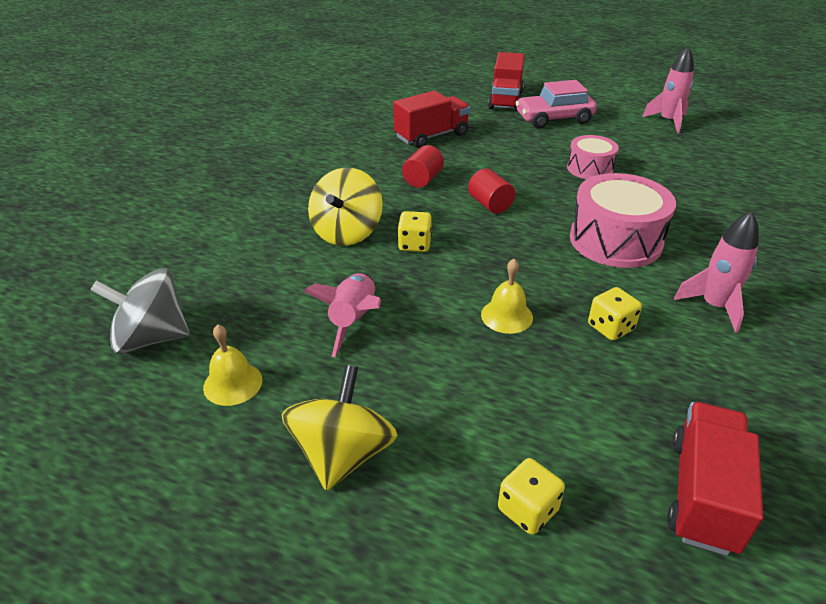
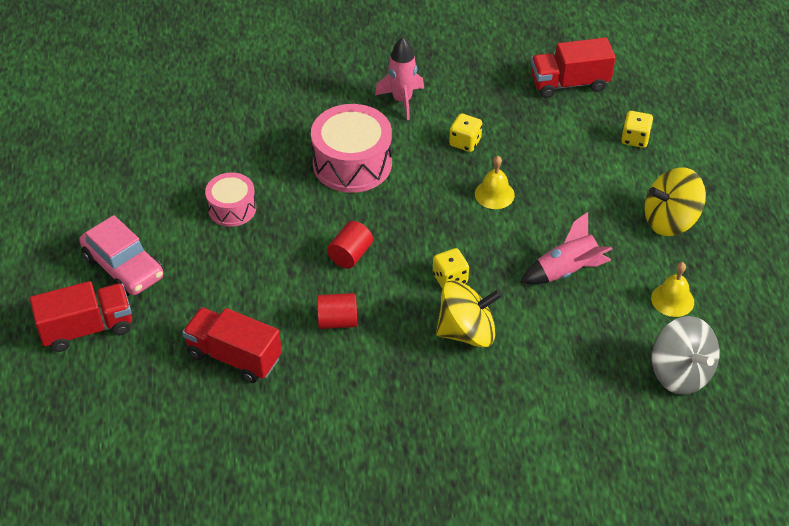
camera: 120 degrees left, 10 degrees up
pink rocket [642,46,694,133] -> none

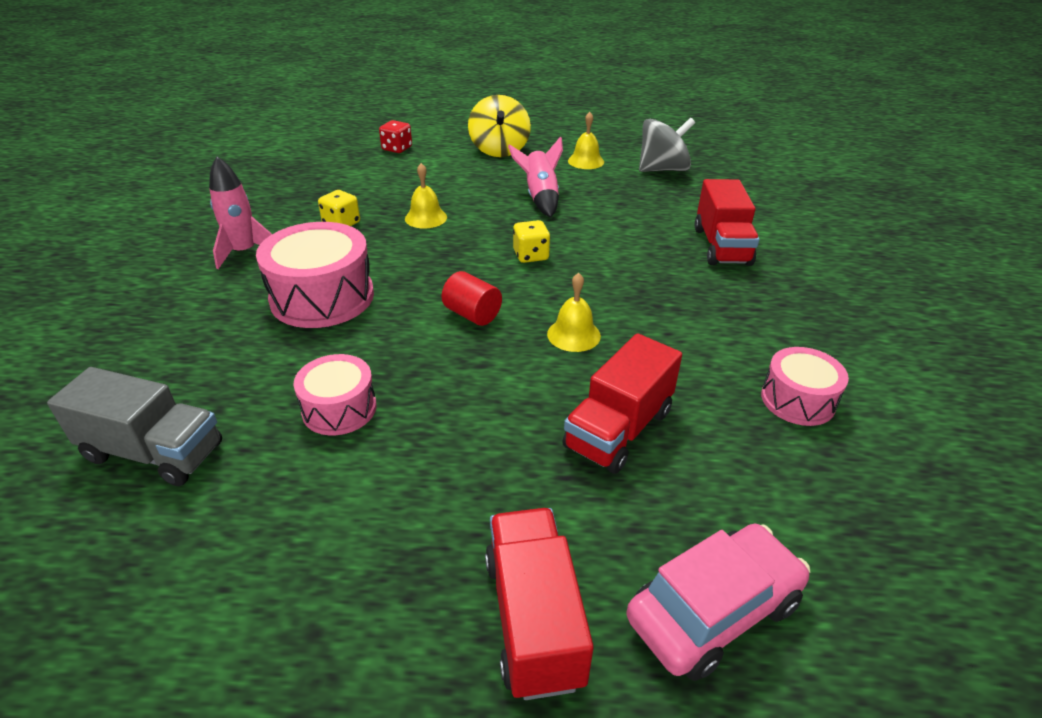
camera: 80 degrees left, 10 degrees down
pink car [79,215,163,297] -> pink car moved to [627,524,810,681]
red cylinder [317,293,357,329] -> yellow bell [547,273,601,352]
yellow spinning top [436,280,502,348] -> none
red truck [531,37,616,98] -> red truck moved to [695,179,759,266]
yellow dice [621,111,653,148] -> red dice [379,120,412,153]
none -> grey truck [47,367,222,486]
none -> pink drum [761,347,849,426]

